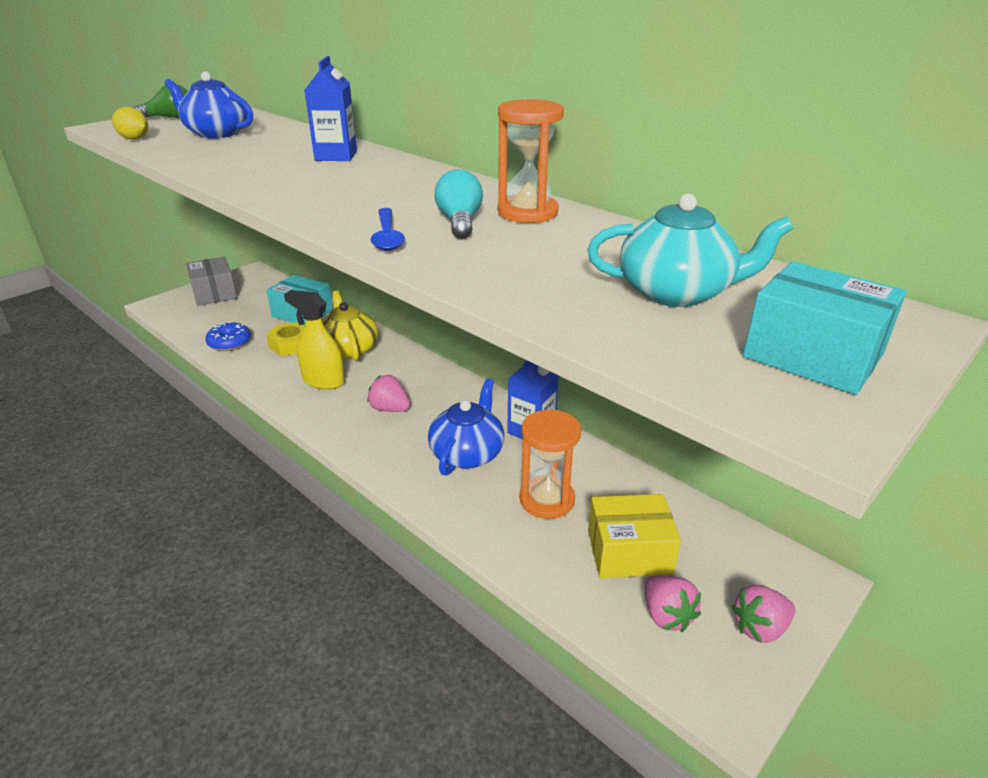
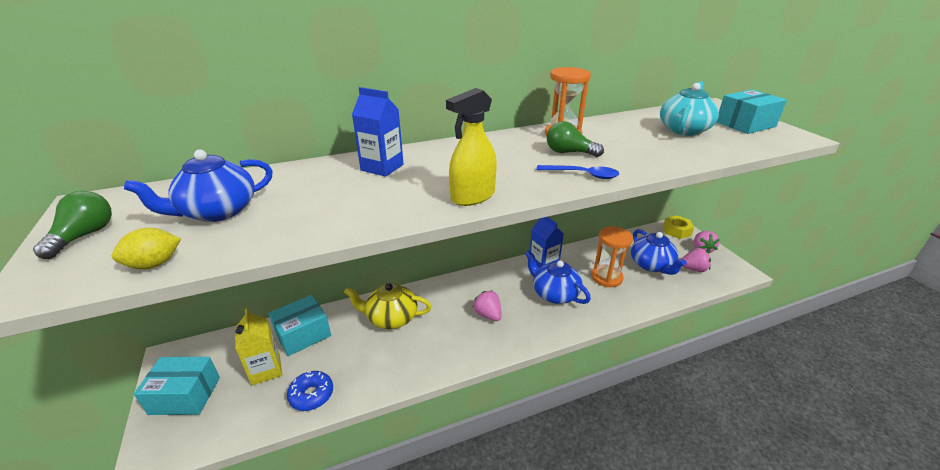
camera: 65 degrees left, 0 degrees up
grey box [186,257,237,306] -> turquoise box [134,357,220,415]
yellow nut [266,322,305,356] -> yellow nut moved to [663,215,694,239]
yellow spray bottle [284,290,345,390] -> yellow spray bottle moved to [446,88,497,206]
pink strawberry [367,375,410,412] -> pink strawberry turned 90 degrees clockwise [473,290,502,321]
turquoise light bulb [435,169,483,239] -> green light bulb [547,121,604,157]
yellow box [588,494,681,578] -> blue teapot [631,229,687,275]
none -> yellow carton [235,308,282,385]

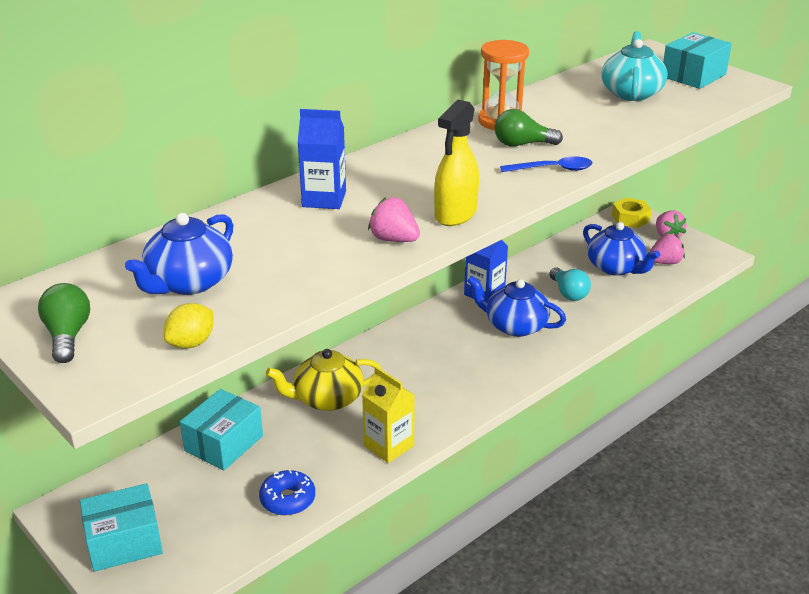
camera: 20 degrees left, 0 degrees up
yellow carton [235,308,282,385] -> yellow carton moved to [362,366,415,463]
pink strawberry [473,290,502,321] -> pink strawberry moved to [368,197,420,242]
orange hourglass [591,226,633,287] -> turquoise light bulb [549,268,591,301]

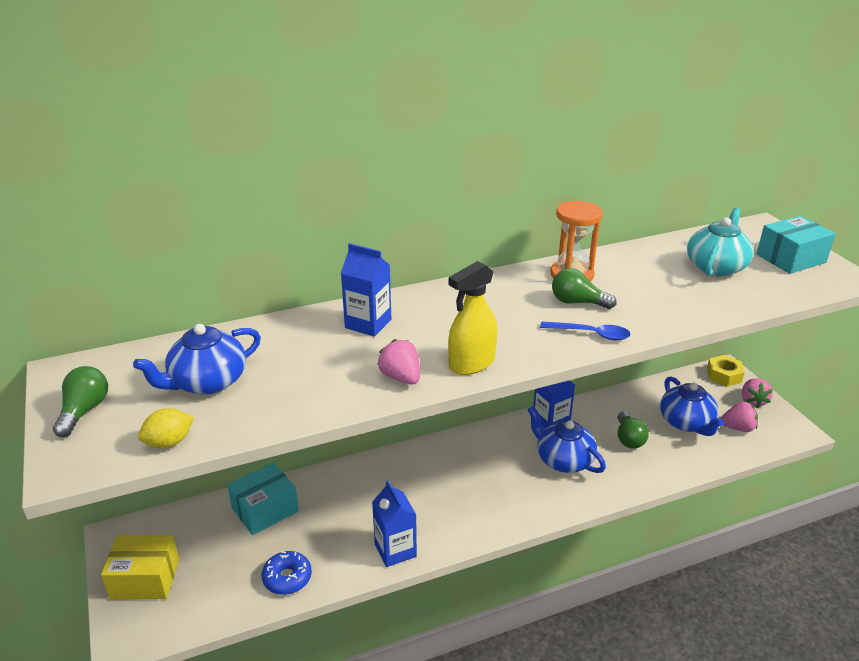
camera: 20 degrees right, 0 degrees up
turquoise box [80,483,163,572] -> yellow box [101,535,179,599]
yellow teapot [266,349,381,411] -> none
yellow carton [362,366,415,463] -> blue carton [372,480,417,567]
turquoise light bulb [549,268,591,301] -> green light bulb [618,411,649,449]

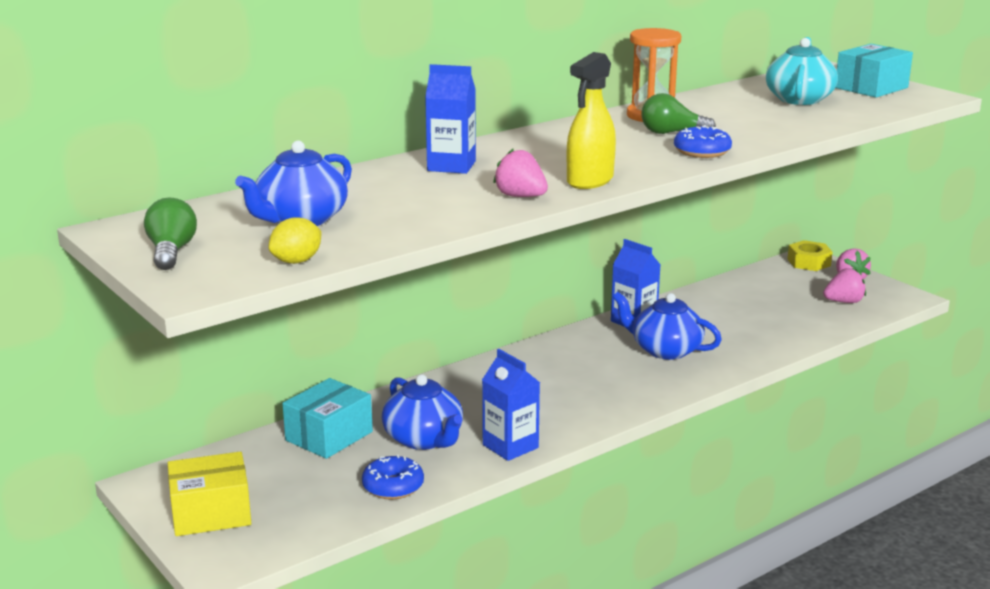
camera: 15 degrees left, 10 degrees down
blue spoon [540,322,631,340] -> blue donut [674,125,732,158]
green light bulb [618,411,649,449] -> none
blue teapot [660,376,724,436] -> blue teapot moved to [382,374,463,450]

